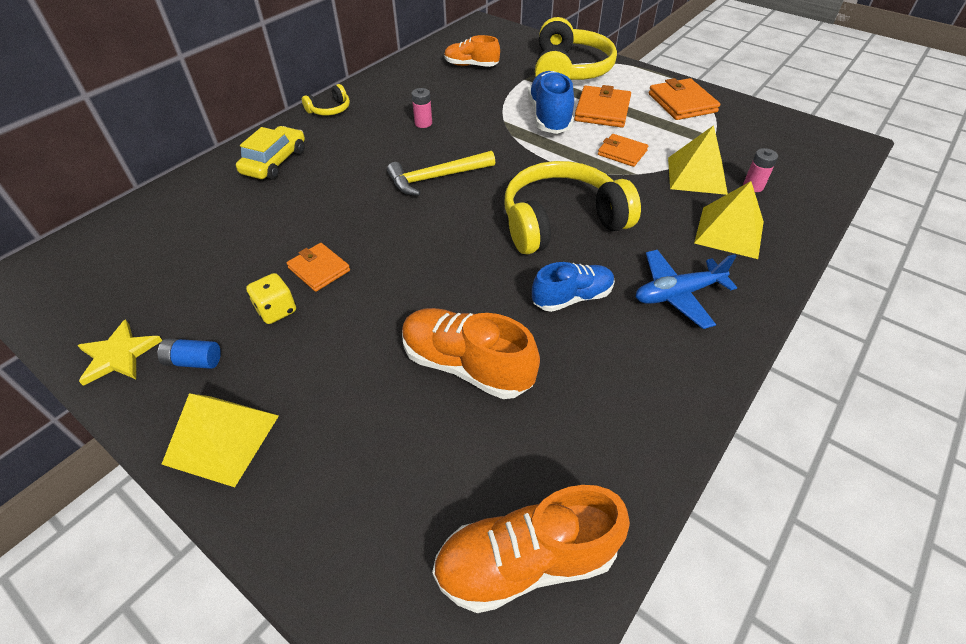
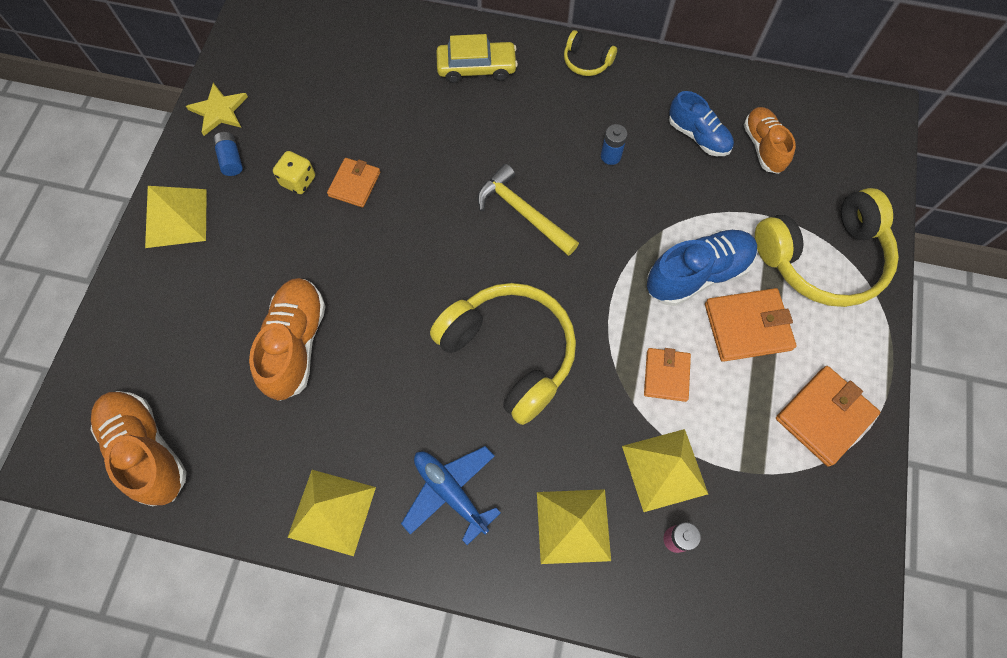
camera: 65 degrees right, 20 degrees up
pink battery [412,88,432,128] -> blue battery [601,124,627,165]
blue shoe [532,262,615,312] -> blue shoe moved to [669,91,734,156]
none -> yellow pyramid [287,470,376,556]

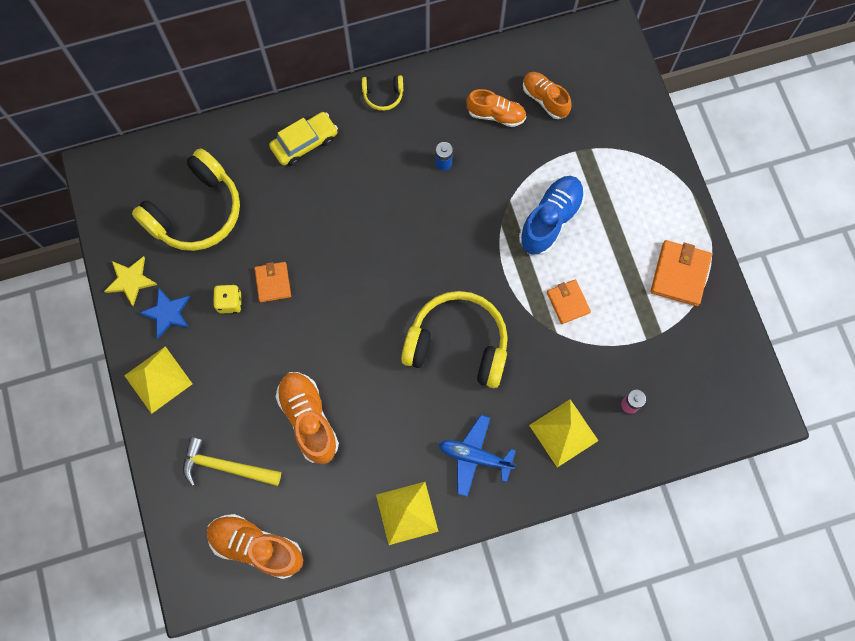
camera: 30 degrees left, 5 degrees up
blue battery [213,132,243,176] -> blue star [139,288,190,339]
yellow hammer [477,164,579,256] -> yellow hammer moved to [183,437,281,486]
yellow pyramid [622,429,708,512] -> none
blue shoe [669,91,734,156] -> orange shoe [466,89,526,127]
orange wallet [705,288,797,362] -> none
yellow headphones [755,188,899,307] -> yellow headphones moved to [132,148,240,251]

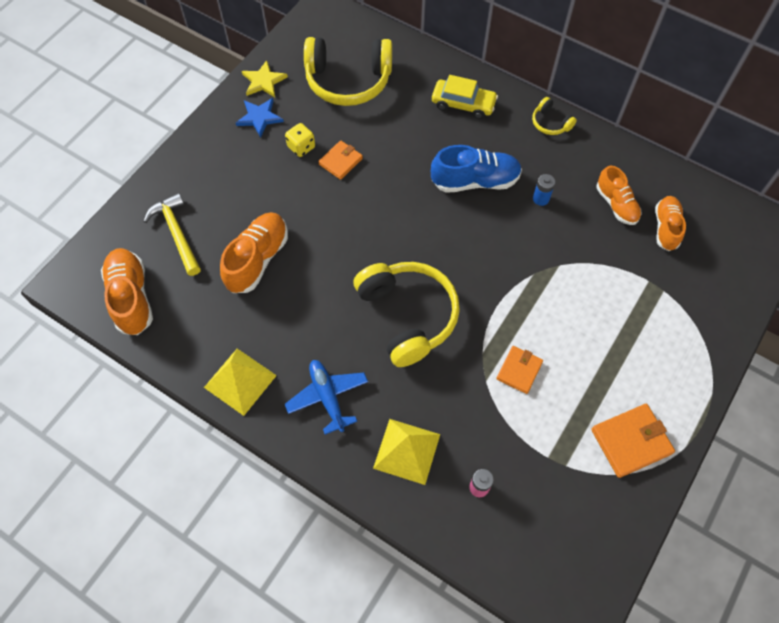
camera: 50 degrees right, 10 degrees down
yellow pyramid [124,346,193,414] -> none
blue shoe [519,176,585,255] -> blue shoe moved to [431,145,522,193]

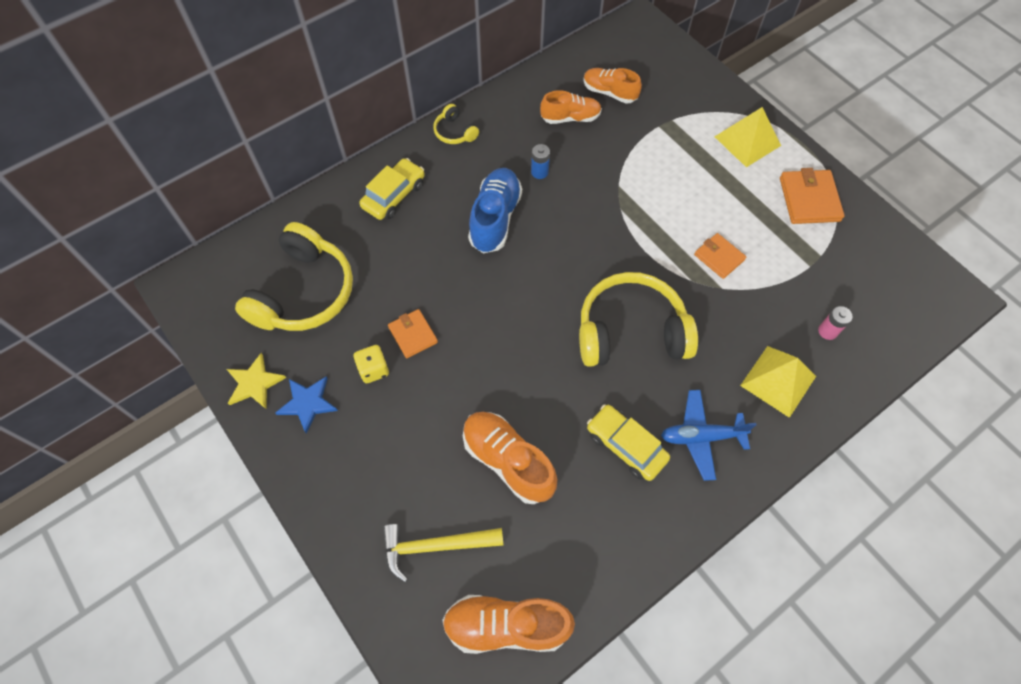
camera: 70 degrees left, 0 degrees up
yellow pyramid [204,349,277,416] -> yellow pyramid moved to [715,107,781,167]
yellow headphones [532,97,577,135] -> yellow headphones turned 75 degrees clockwise [433,104,479,144]
none -> yellow car [587,404,670,481]

